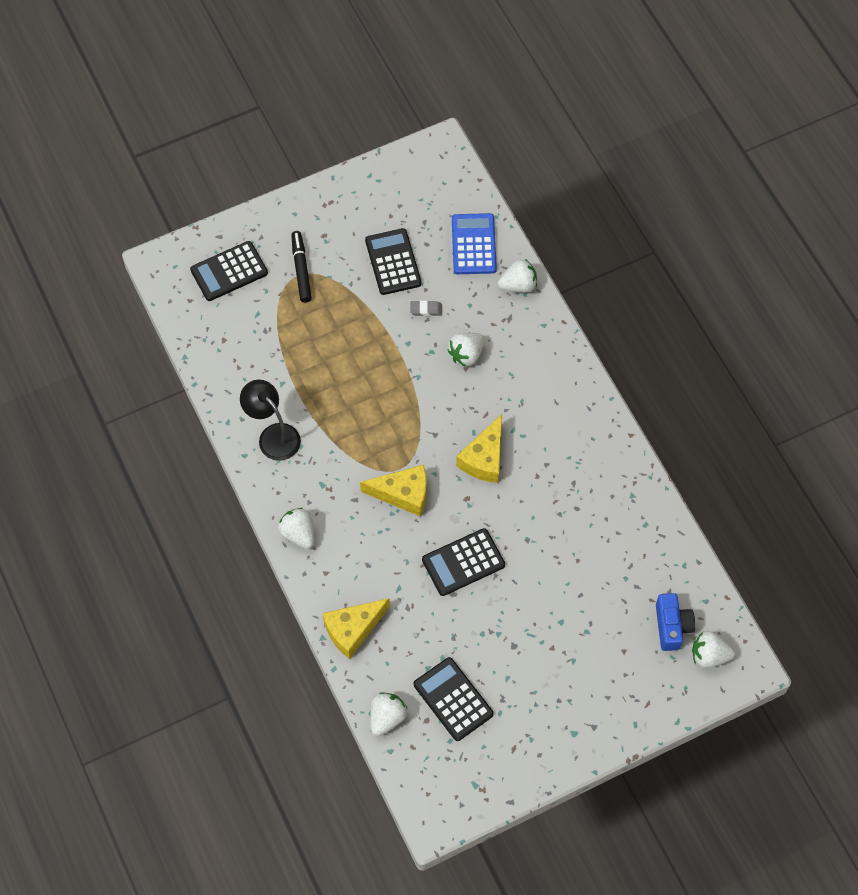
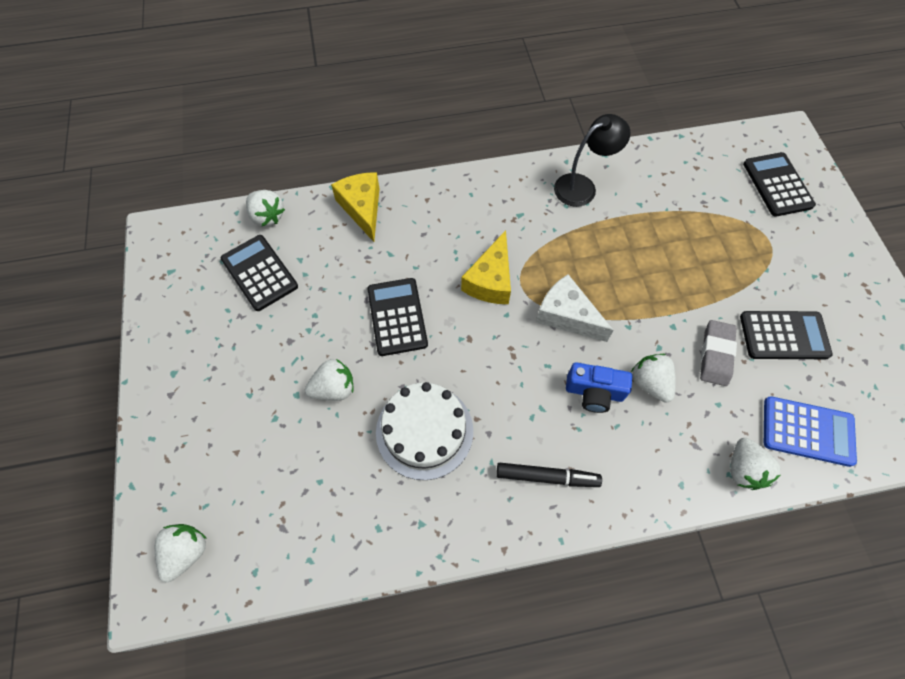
camera: 105 degrees right, 0 degrees up
white strawberry [278,508,314,549] -> white strawberry moved to [305,359,354,401]
black marker [291,231,312,303] -> black marker moved to [496,463,602,487]
grey eraser [410,301,442,316] -> grey eraser [700,320,737,386], size x1.68
black calculator [414,657,494,741] -> black calculator turned 105 degrees counterclockwise [221,235,298,311]
yellow cheese [456,414,502,483] -> none
blue camera [656,593,695,651] -> blue camera moved to [566,362,632,413]
none -> white cake [376,382,473,480]
none -> white cheese [536,274,614,342]

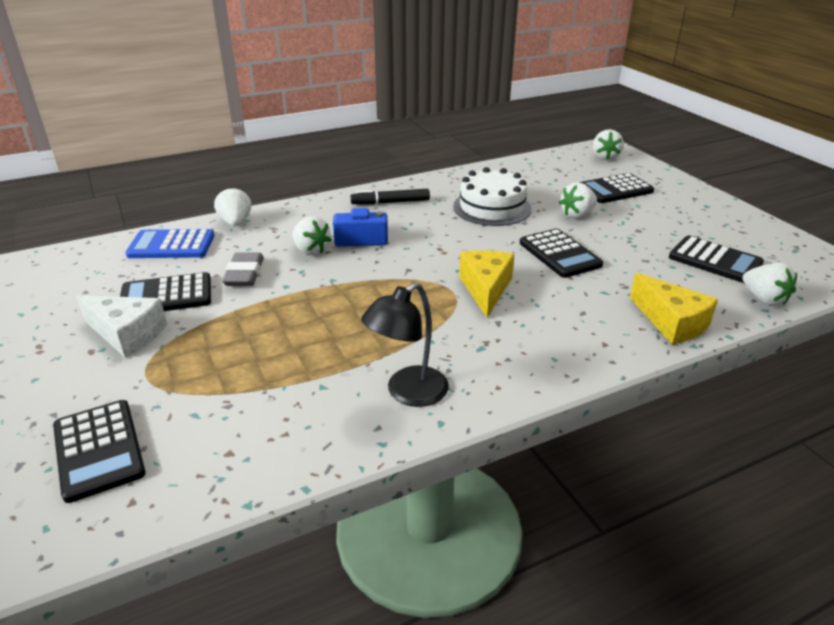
camera: 165 degrees right, 30 degrees down
white strawberry [246,190,285,227] -> white strawberry turned 150 degrees counterclockwise [743,262,797,306]
white cheese [536,274,614,342] -> white cheese moved to [77,295,167,358]
none -> black calculator [579,173,654,203]

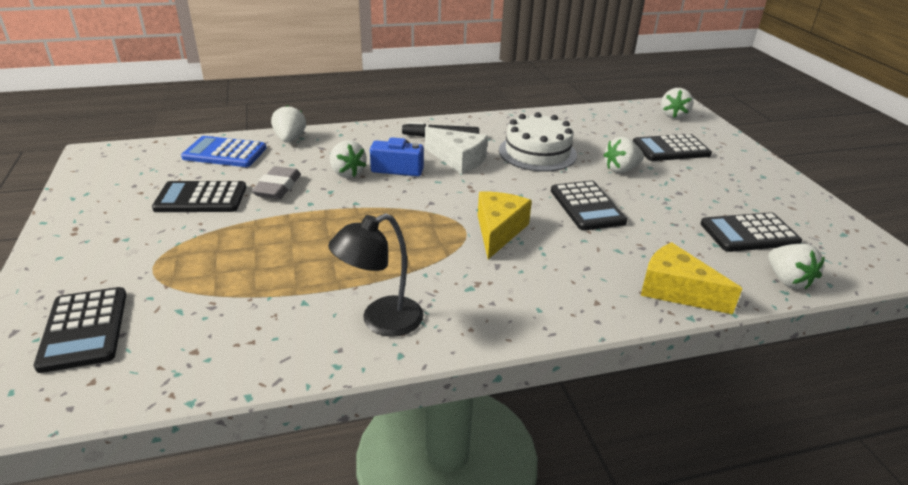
camera: 10 degrees right, 0 degrees up
white cheese [77,295,167,358] -> white cheese moved to [425,127,488,174]
yellow cheese [630,273,718,345] -> yellow cheese turned 150 degrees clockwise [641,242,742,314]
black calculator [669,236,764,283] -> black calculator turned 120 degrees clockwise [700,212,802,252]

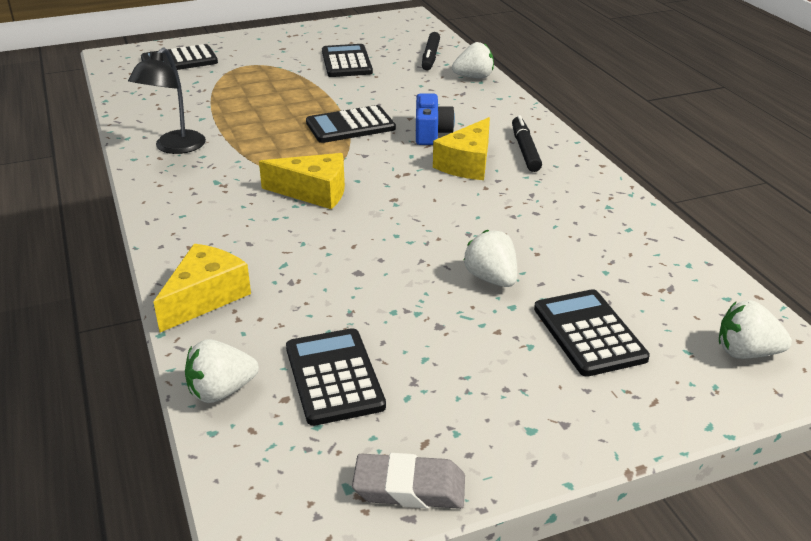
camera: 85 degrees right, 0 degrees up
blue calculator [181,136,266,167] -> black marker [422,32,440,71]
grey eraser [252,166,301,199] -> grey eraser moved to [352,453,465,509]
black lamp [328,213,423,337] -> black lamp turned 120 degrees counterclockwise [128,47,206,154]
white strawberry [330,140,367,178] -> none
white cheese [425,127,488,174] -> yellow cheese [433,117,490,180]
white cake [499,112,577,172] -> none
black calculator [551,181,627,231] -> black calculator moved to [306,105,396,143]

